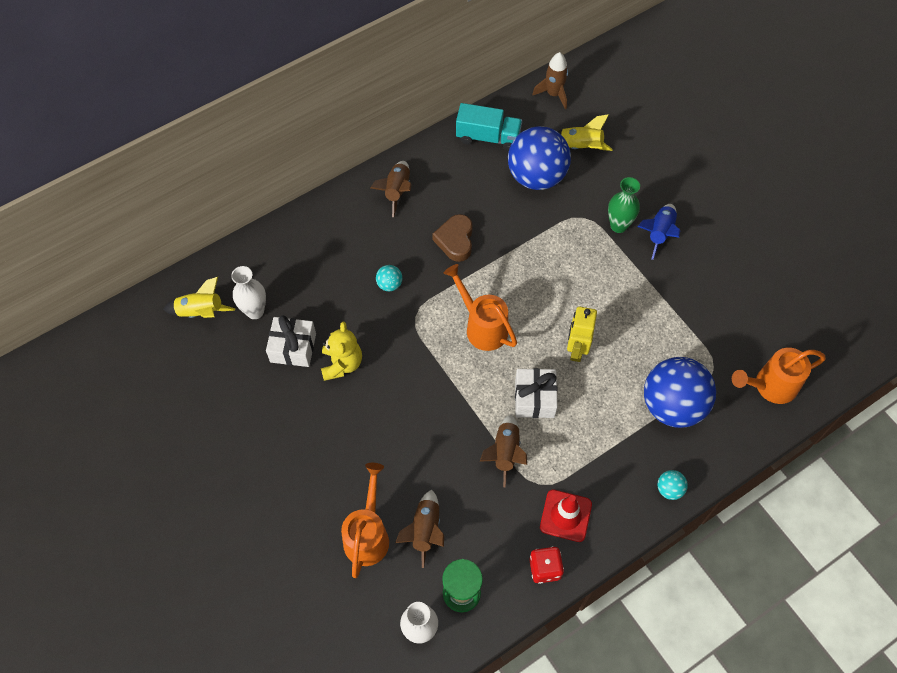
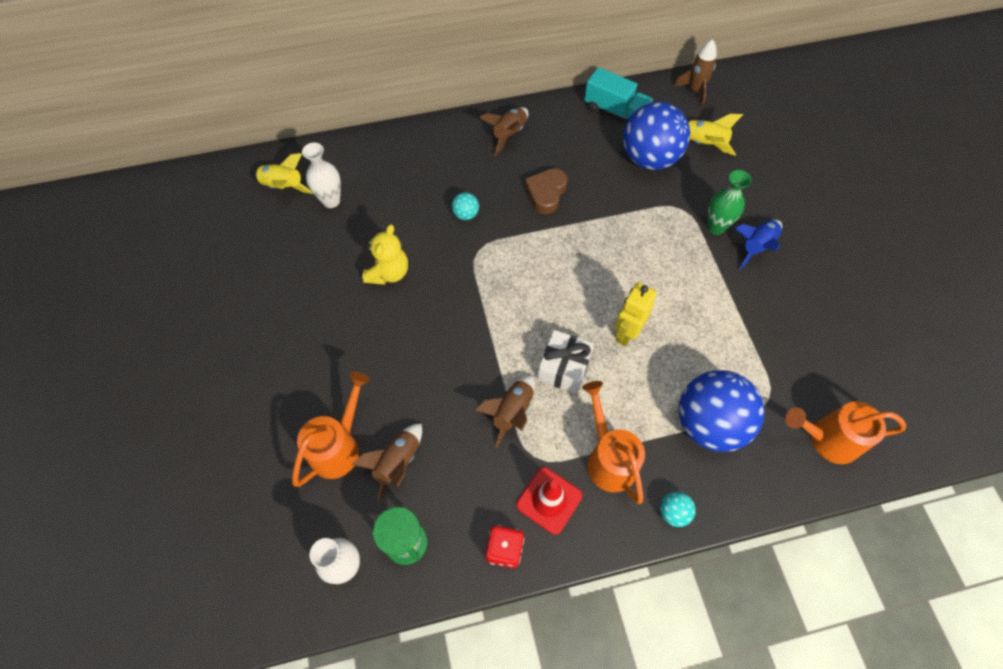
camera: 20 degrees right, 0 degrees up
white gift [266,315,316,367] -> none
orange watering can [444,264,517,351] -> orange watering can moved to [582,381,645,504]

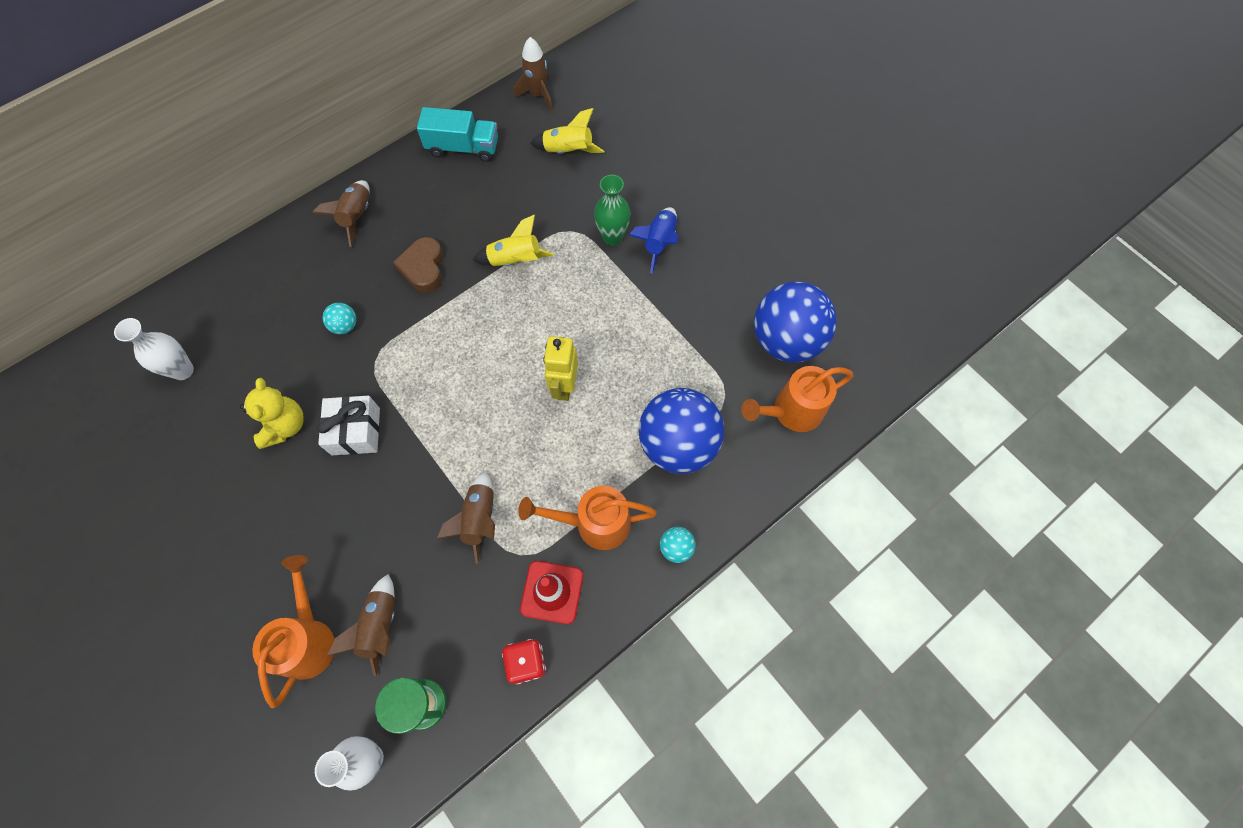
camera: 25 degrees left, 5 degrees up
yellow rocket [251,153,313,194] -> yellow rocket moved to [473,215,553,266]
white gift [537,330,594,394] -> white gift moved to [317,396,380,455]
orange watering can [582,381,645,504] -> orange watering can turned 45 degrees counterclockwise [518,486,657,550]
blue ball [623,102,690,170] -> blue ball moved to [754,281,837,363]

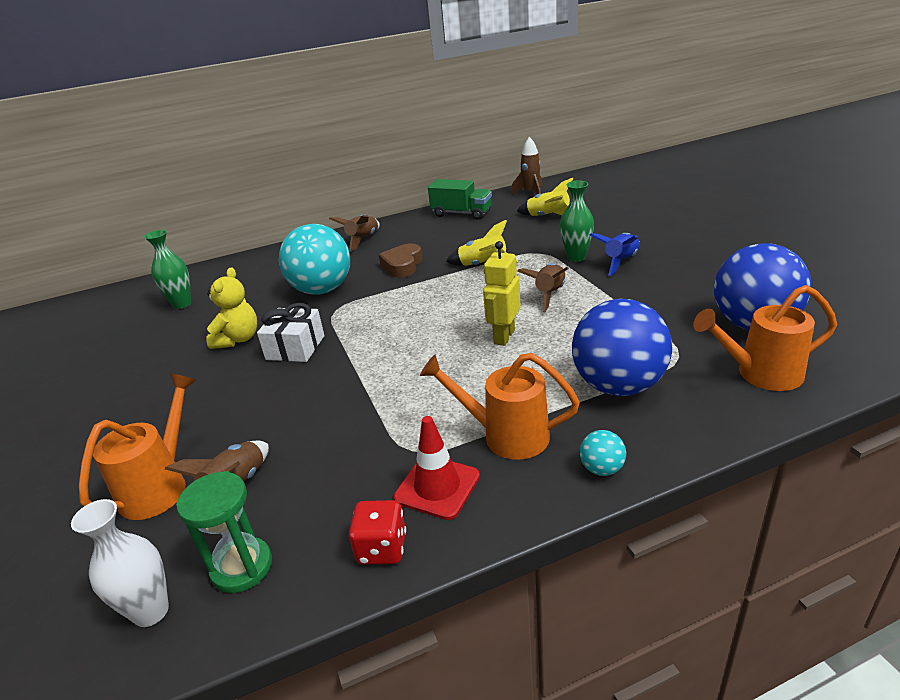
camera: 20 degrees right, 35 degrees down
white vase [114,318,194,380] -> green vase [144,230,191,309]
turquoise ball [322,303,356,334] -> turquoise ball [279,224,350,295], size x2.44
turquoise truck [417,107,498,162] -> green truck [428,179,492,220]
brown rocket [437,472,495,563] -> brown rocket moved to [517,263,569,312]

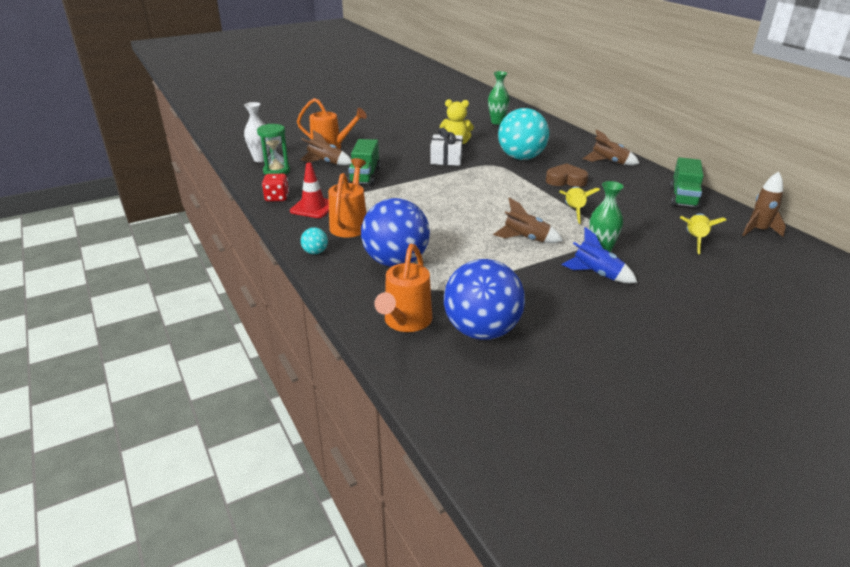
camera: 80 degrees right, 0 degrees up
yellow robot [483,241,521,346] -> none
orange watering can [693,285,837,391] -> orange watering can turned 150 degrees counterclockwise [374,244,432,332]
none -> green truck [348,139,380,186]

